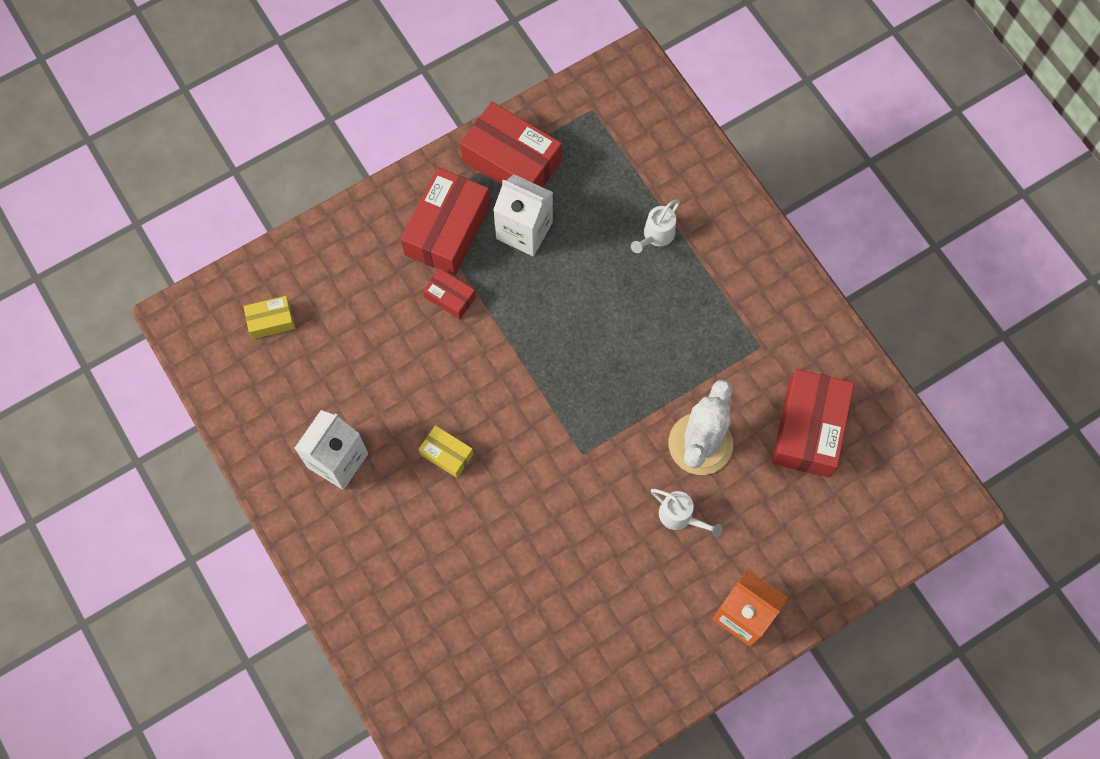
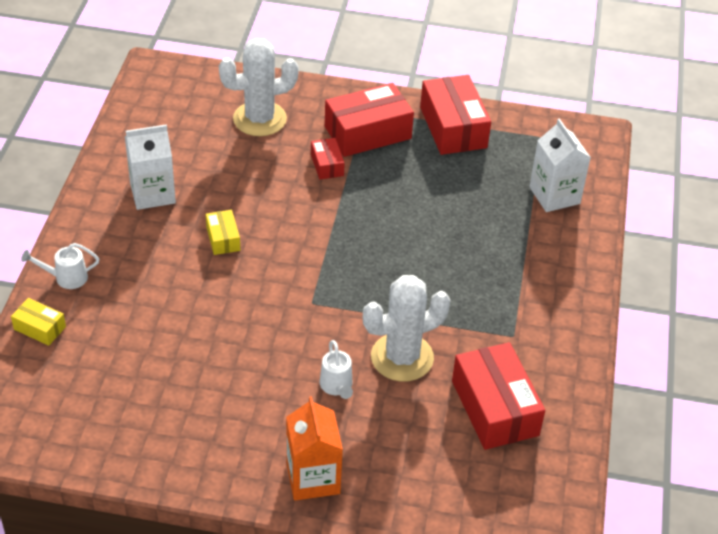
camera: 40 degrees right, 25 degrees down
yellow box [243,296,295,339] -> yellow box moved to [11,298,66,346]
white carton [493,174,553,256] -> white carton moved to [529,119,591,212]
white watering can [631,199,680,253] -> white watering can moved to [21,243,99,289]
red box [772,369,854,478] -> red box turned 75 degrees counterclockwise [452,342,545,450]
none -> white cactus [219,38,299,136]

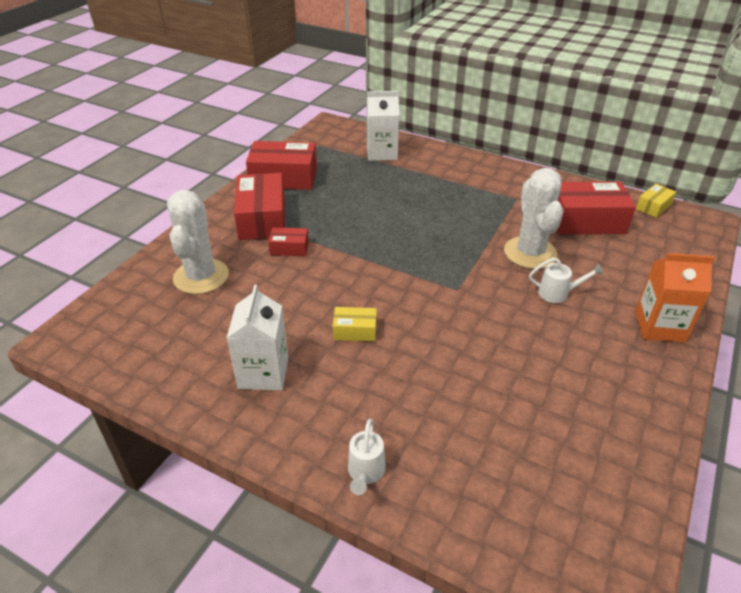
camera: 70 degrees left, 5 degrees down
yellow box [11,298,66,346] -> yellow box moved to [636,184,676,218]

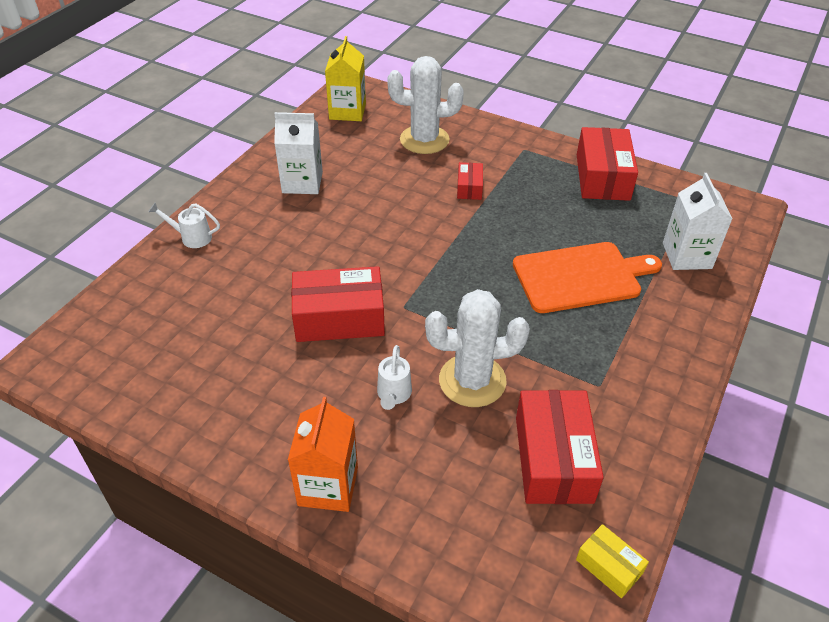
camera: 90 degrees right, 5 degrees up
red box [234,173,285,240] -> red box moved to [291,266,385,342]
yellow box [333,307,377,341] -> none
none -> yellow carton [325,36,366,121]
none -> orange cutting board [513,242,662,313]

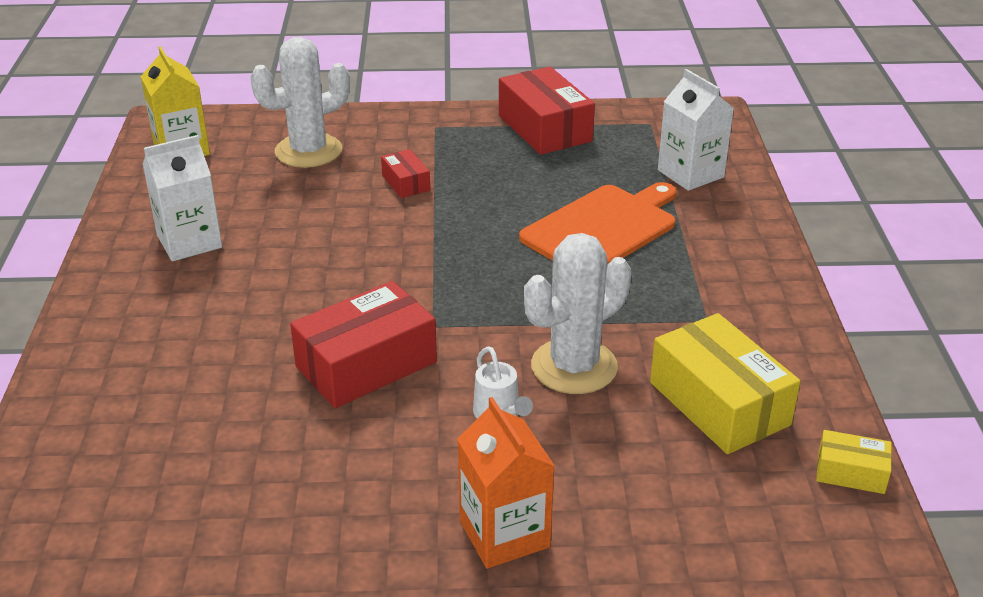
camera: 30 degrees left, 10 degrees down
white watering can [149,203,220,248] -> none
red box [516,390,604,504] -> yellow box [650,313,801,454]

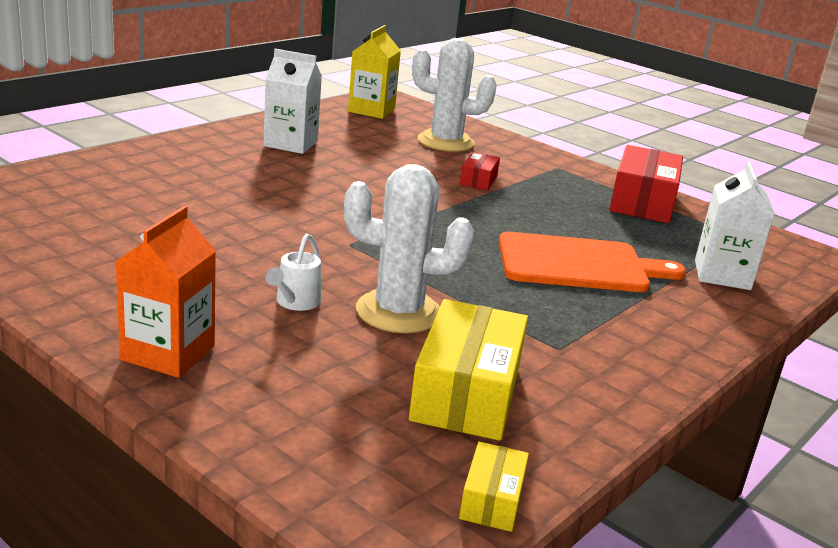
camera: 40 degrees right, 10 degrees down
red box [290,281,437,408] -> none
yellow box [816,430,892,494] -> yellow box turned 45 degrees clockwise [459,442,529,532]

